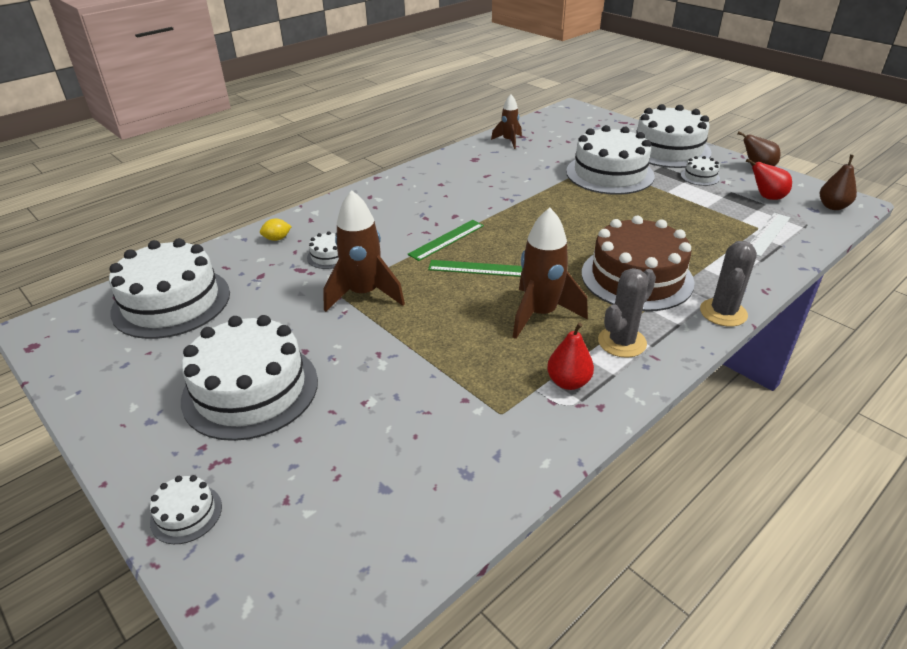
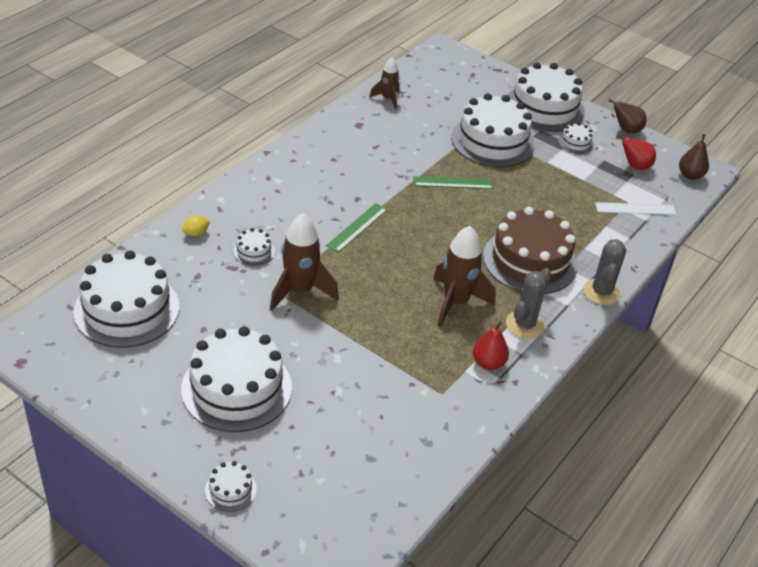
camera: 15 degrees left, 5 degrees up
green ruler [428,260,522,277] -> green ruler moved to [413,176,493,189]
white ruler [750,213,790,257] -> white ruler turned 60 degrees clockwise [595,202,677,215]

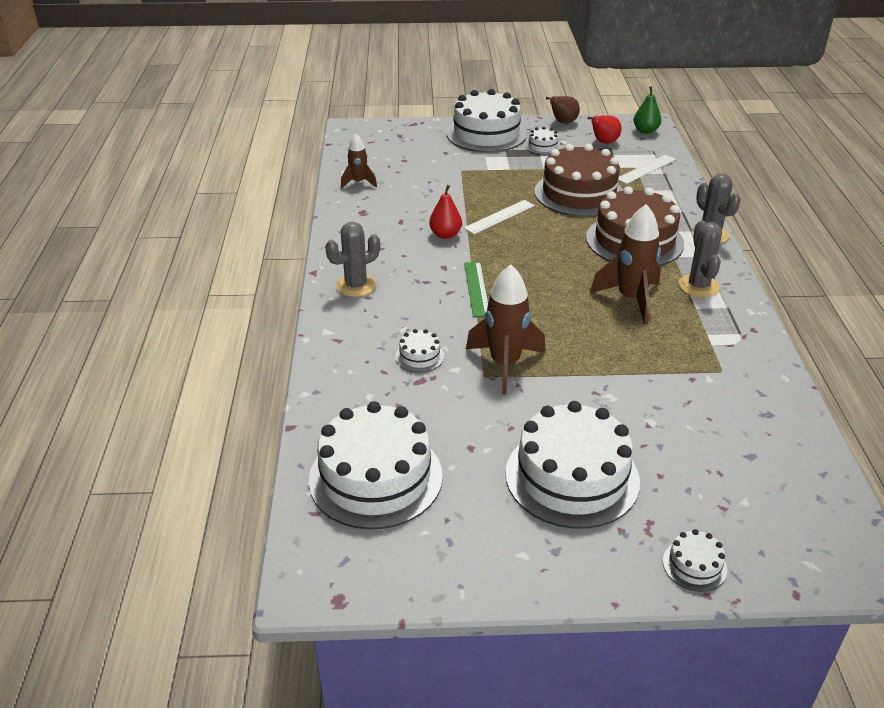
camera: 35 degrees left, 5 degrees down
yellow lemon [182,215,210,236] -> none
green ruler [413,176,493,189] -> white ruler [464,200,535,234]
white cake [451,93,535,167] -> none
red pear [473,321,509,370] -> red pear moved to [429,185,462,239]
brown pear [679,134,709,180] -> green pear [633,86,662,134]
none -> grey cactus [325,222,380,297]
none -> brown cake [534,144,623,216]

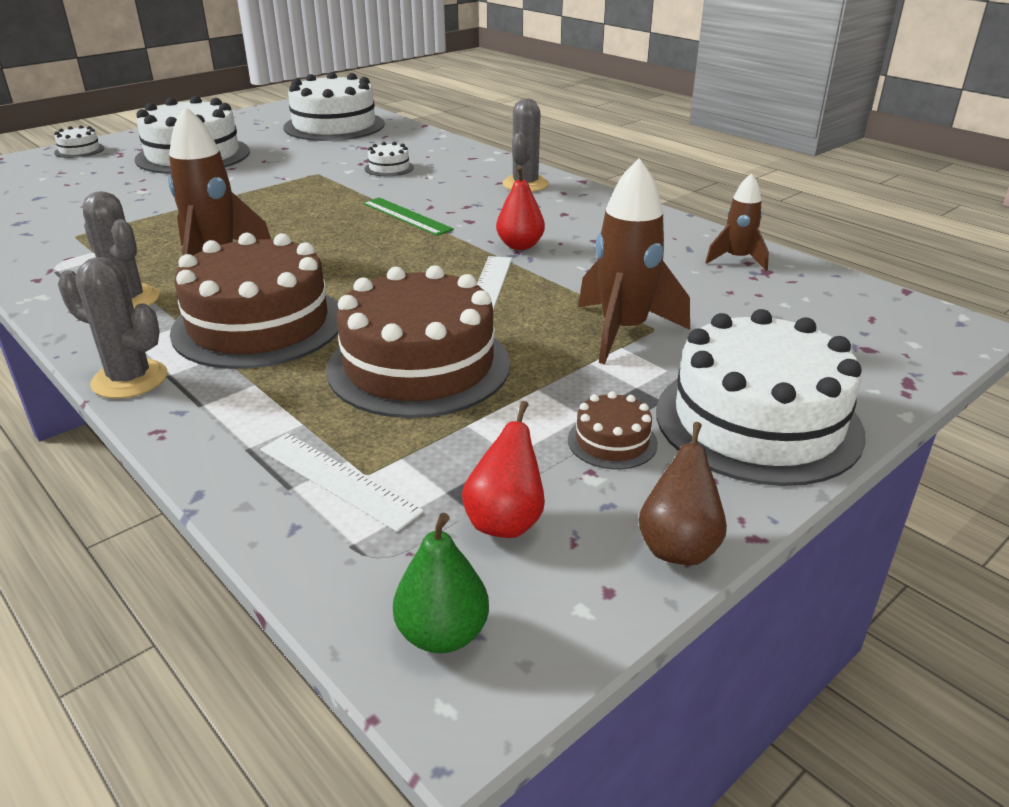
camera: 140 degrees right, 5 degrees down
brown rocket [466,264,546,394] -> brown rocket moved to [578,158,690,364]
white cake [525,127,561,155] -> brown cake [568,391,658,469]
white ruler [619,155,676,184] -> white ruler turned 60 degrees counterclockwise [260,433,424,532]

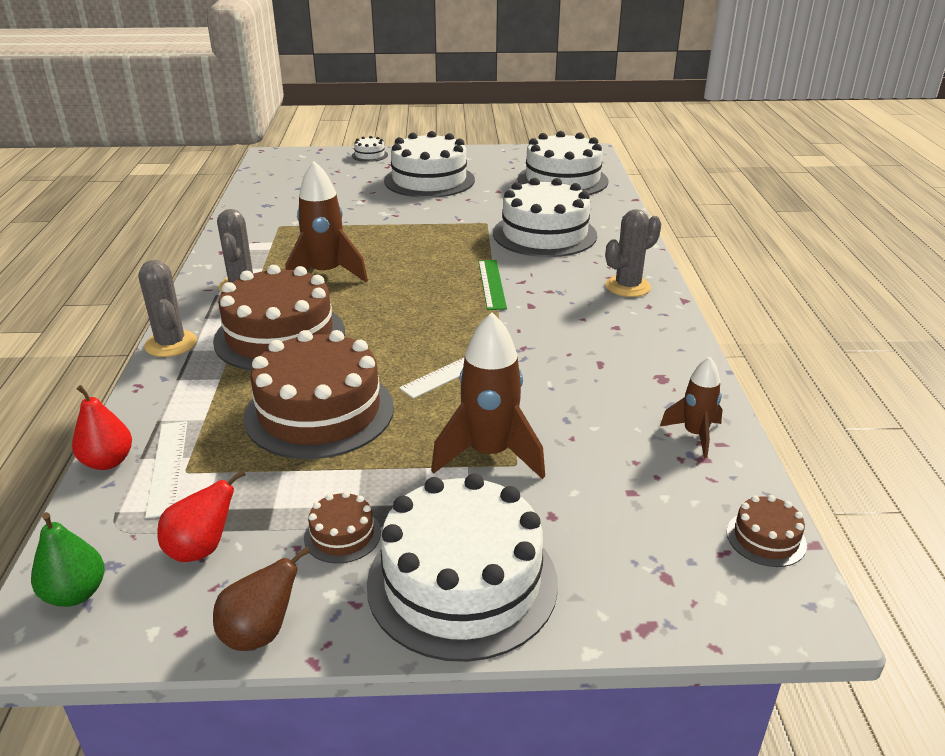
camera: 40 degrees right, 0 degrees up
white cake [365,142,414,176] -> white cake [493,178,597,257], size x2.34
red pear [496,166,545,250] -> red pear moved to [72,385,132,470]
none -> brown cake [727,495,807,567]

